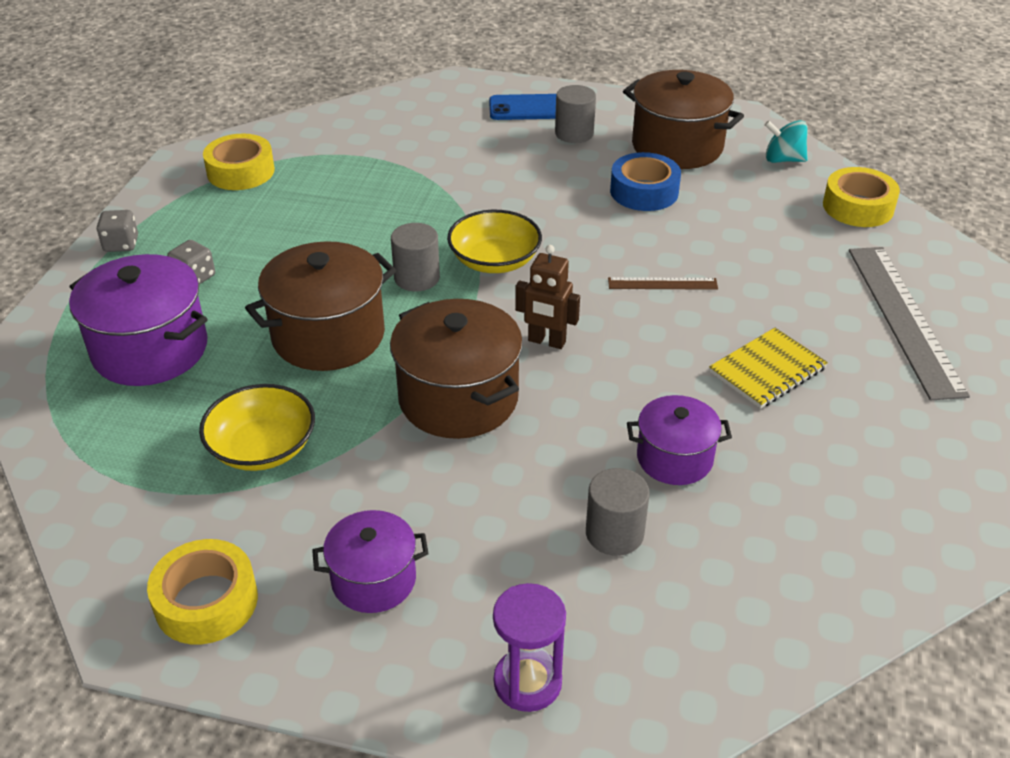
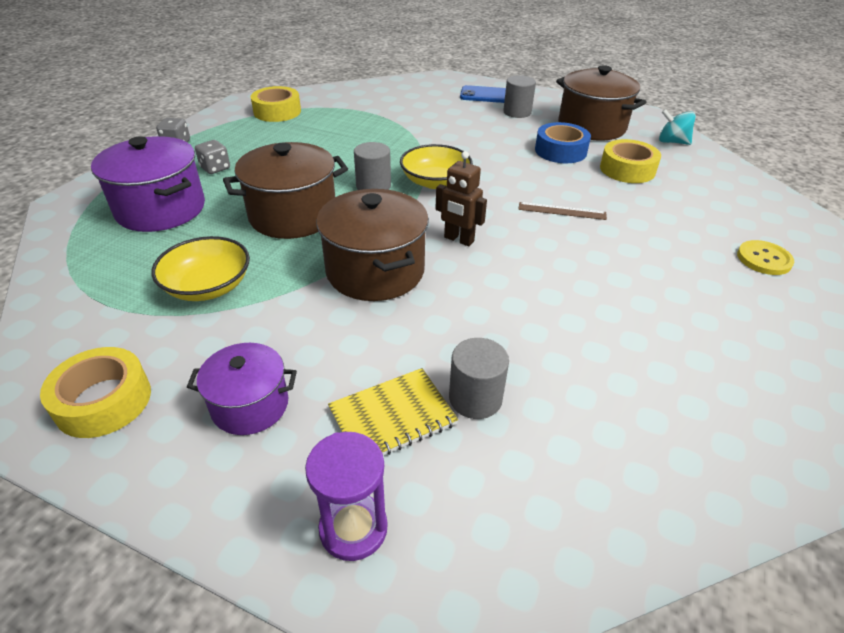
camera: 10 degrees right, 0 degrees up
purple pot [627,395,732,485] -> none
yellow notebook [709,328,828,409] -> yellow notebook moved to [328,368,458,455]
yellow tape [823,167,900,227] -> yellow tape moved to [600,139,661,183]
grey ruler [849,247,970,400] -> yellow button [737,240,794,275]

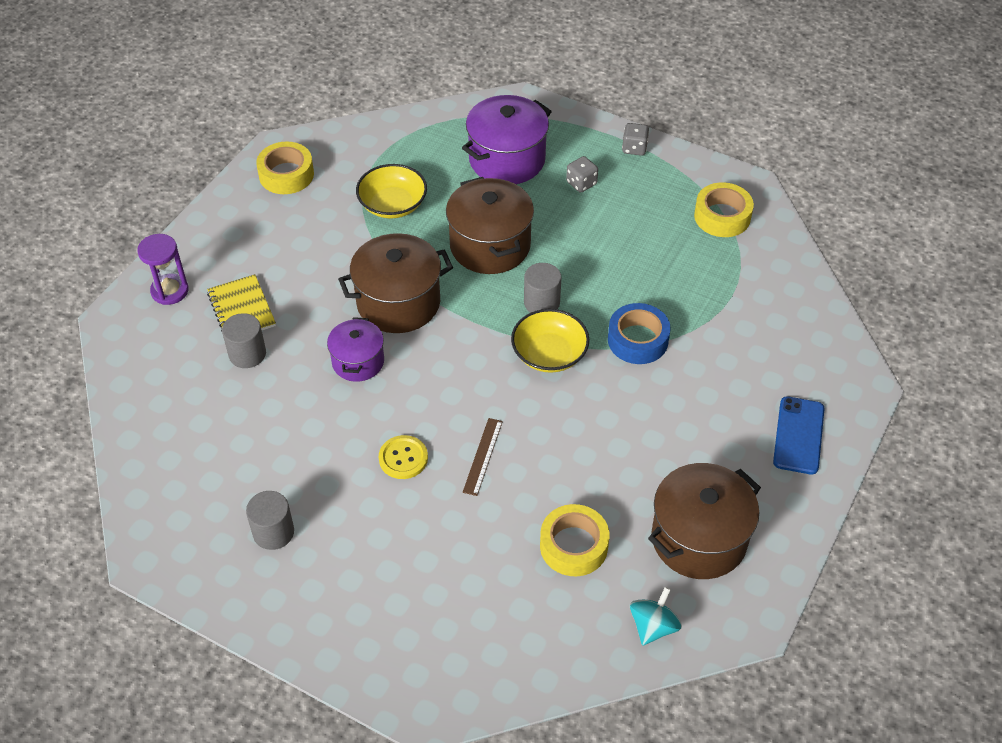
camera: 95 degrees right, 10 degrees up
purple pot [187,343,297,435] -> purple pot moved to [327,317,384,382]
brown robot [435,151,487,246] -> none
grey cylinder [503,75,536,118] -> grey cylinder moved to [246,491,294,550]
blue tape [535,122,591,163] -> blue tape moved to [608,303,671,364]
yellow button [737,240,794,275] -> yellow button moved to [379,435,428,479]

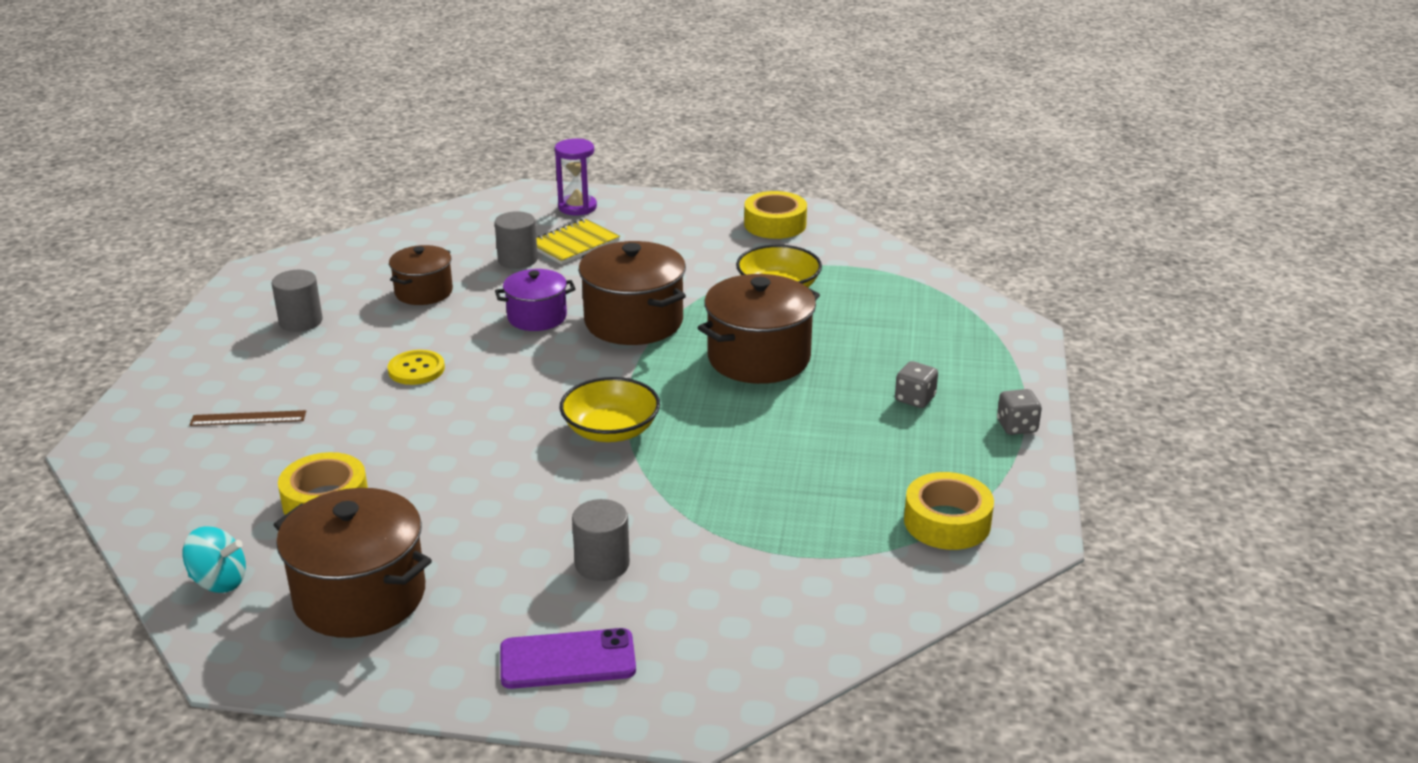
camera: 70 degrees right, 20 degrees down
purple pot [462,95,552,184] -> none
brown ruler [463,418,503,496] -> brown ruler moved to [190,410,306,426]
grey cylinder [524,263,561,313] -> grey cylinder moved to [572,499,630,581]
blue tape [608,303,671,364] -> none
blue phone [773,396,825,475] -> purple phone [500,628,636,689]
none -> brown pot [389,245,453,305]

